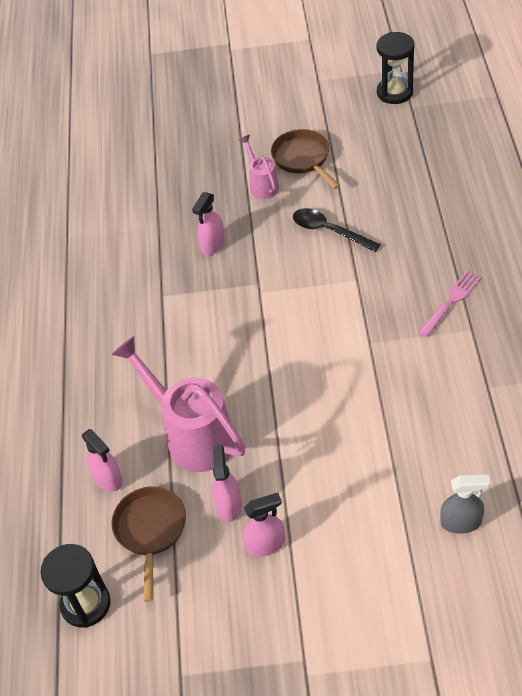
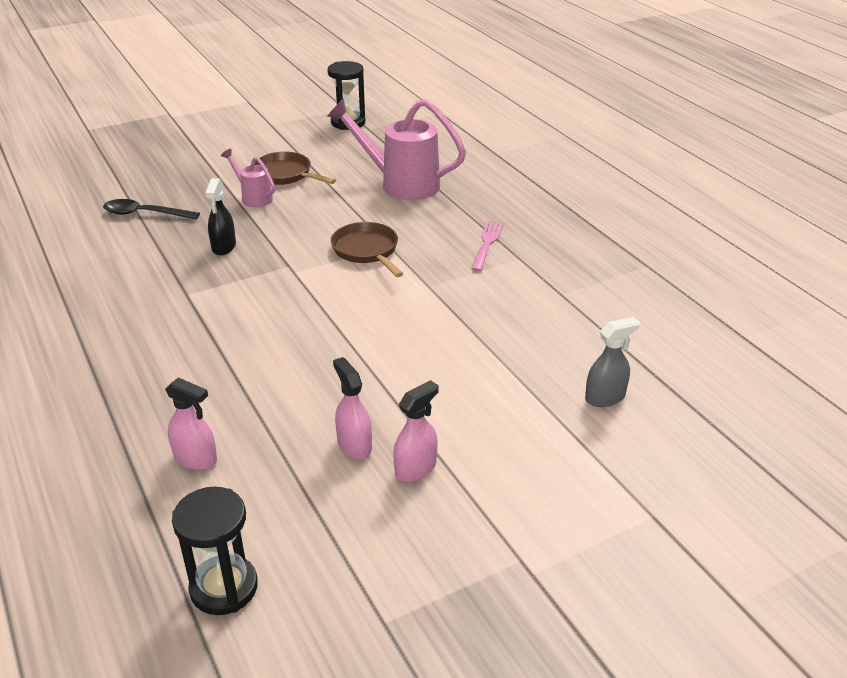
camera: 30 degrees left, 15 degrees down
brown pan [111,486,186,602] -> brown pan moved to [331,222,403,277]
pink watering can [112,336,246,472] -> pink watering can moved to [327,98,466,200]
pink spray bottle [192,192,225,255] -> black spray bottle [205,178,236,255]
black spoon [293,208,381,252] -> black spoon moved to [103,199,200,220]

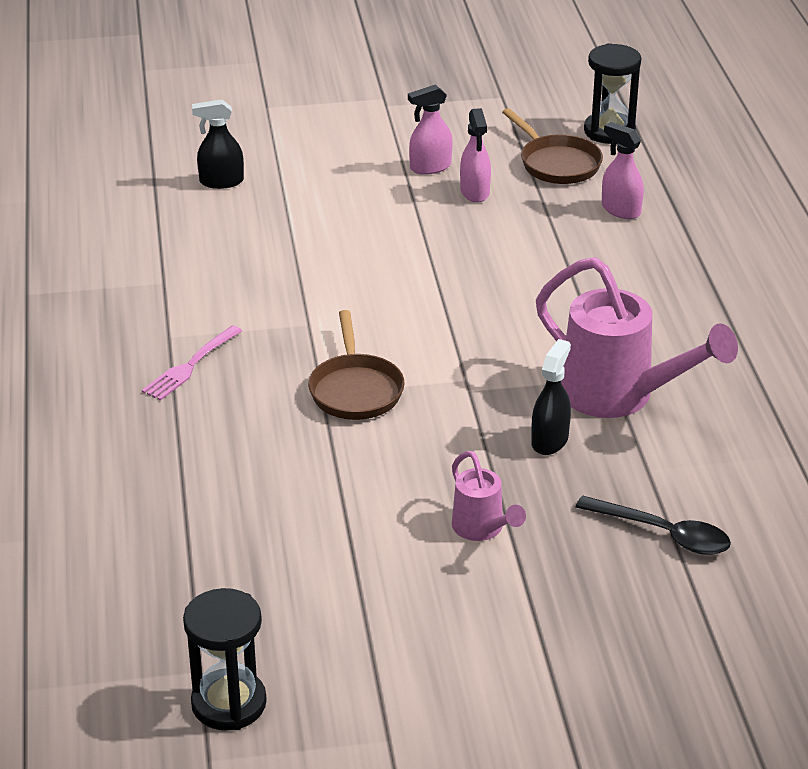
camera: 160 degrees left, 0 degrees up
brown pan [255,151,336,185] -> brown pan moved to [502,108,603,184]
pink watering can [327,98,466,200] -> pink watering can moved to [536,257,738,418]
grey spray bottle [585,317,640,407] -> black spray bottle [192,99,244,189]

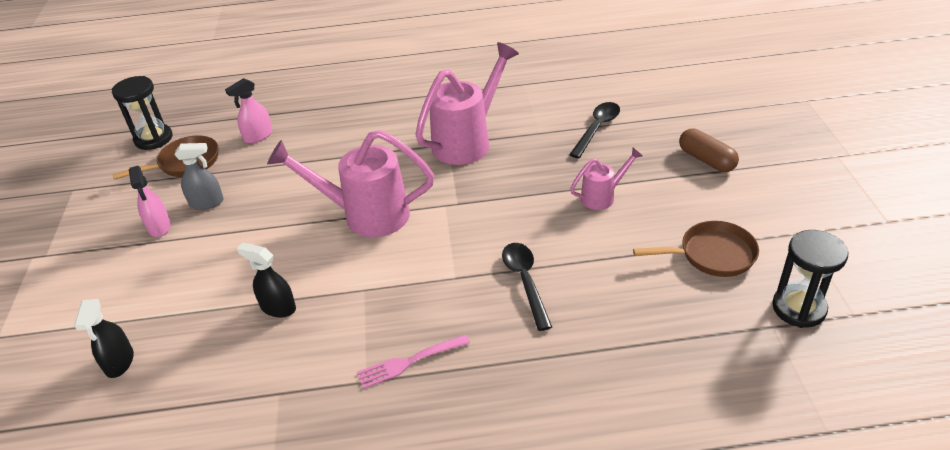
camera: 85 degrees left, 5 degrees up
pink fork [142,325,242,401] -> pink fork turned 120 degrees clockwise [357,334,470,389]
brown pan [308,310,405,420] -> brown pan moved to [633,221,759,277]
pink spray bottle [460,108,491,203] -> grey spray bottle [175,143,224,210]
black spray bottle [531,339,571,455] -> black spray bottle moved to [237,243,296,318]
none -> pink watering can [267,130,434,237]
none -> black spoon [502,243,552,331]
none -> brown capsule [679,129,739,172]

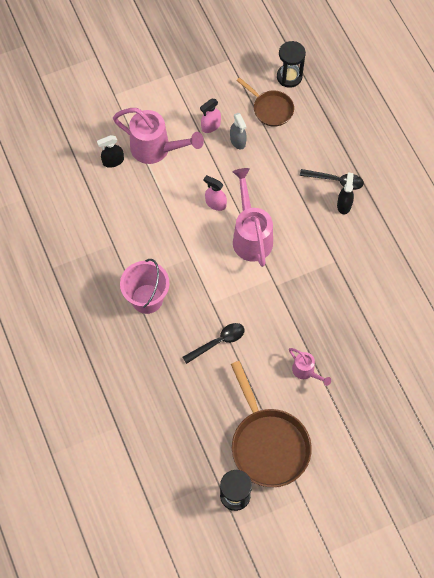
camera: 70 degrees right, 25 degrees up
pink spray bottle [225,78,272,143] -> pink spray bottle moved to [204,175,227,211]
black spray bottle [237,243,296,318] -> black spray bottle moved to [337,172,354,214]
pink fork [357,334,470,389] -> pink bucket [120,259,169,314]
pink watering can [415,42,519,165] -> pink watering can moved to [113,108,204,164]
black spoon [569,102,620,158] -> black spoon moved to [300,169,364,190]
brown pan [633,221,759,277] -> brown pan [231,361,312,487], size x1.71
brown capsule [679,129,739,172] -> none

